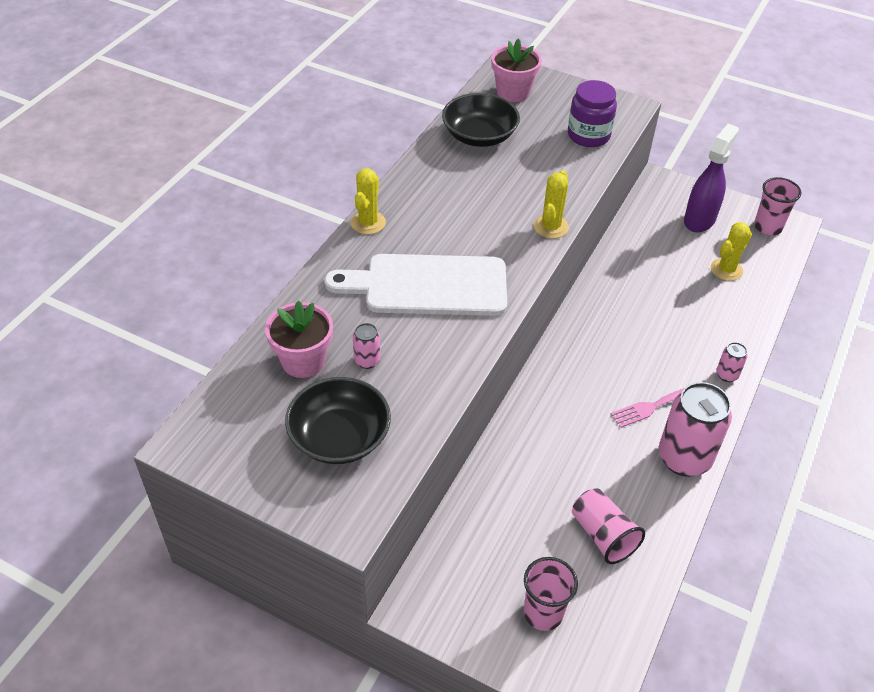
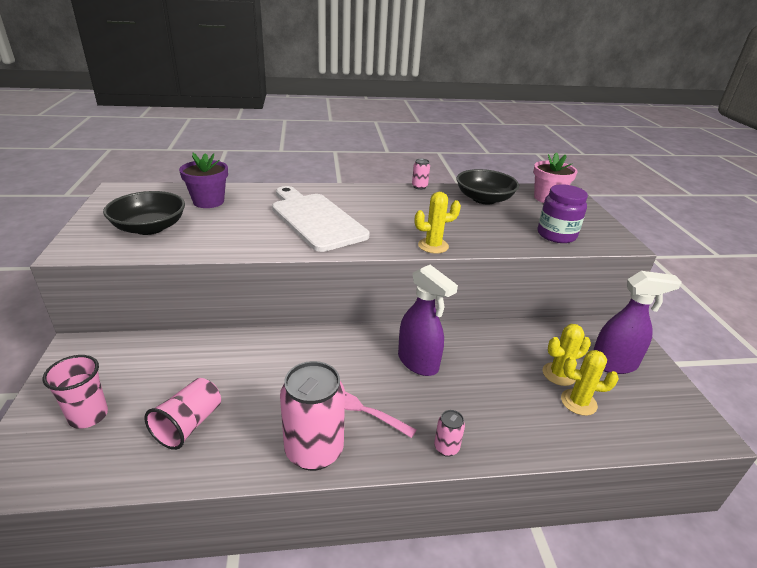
camera: 55 degrees right, 15 degrees down
pink flower pot [265,300,333,378] -> purple flower pot [179,153,228,208]
yellow cactus [351,168,386,235] -> yellow cactus moved to [543,324,591,386]
pink can [353,323,381,369] -> pink can moved to [412,159,430,190]
pink cup [754,177,801,235] -> none
none -> purple spray bottle [398,265,458,376]

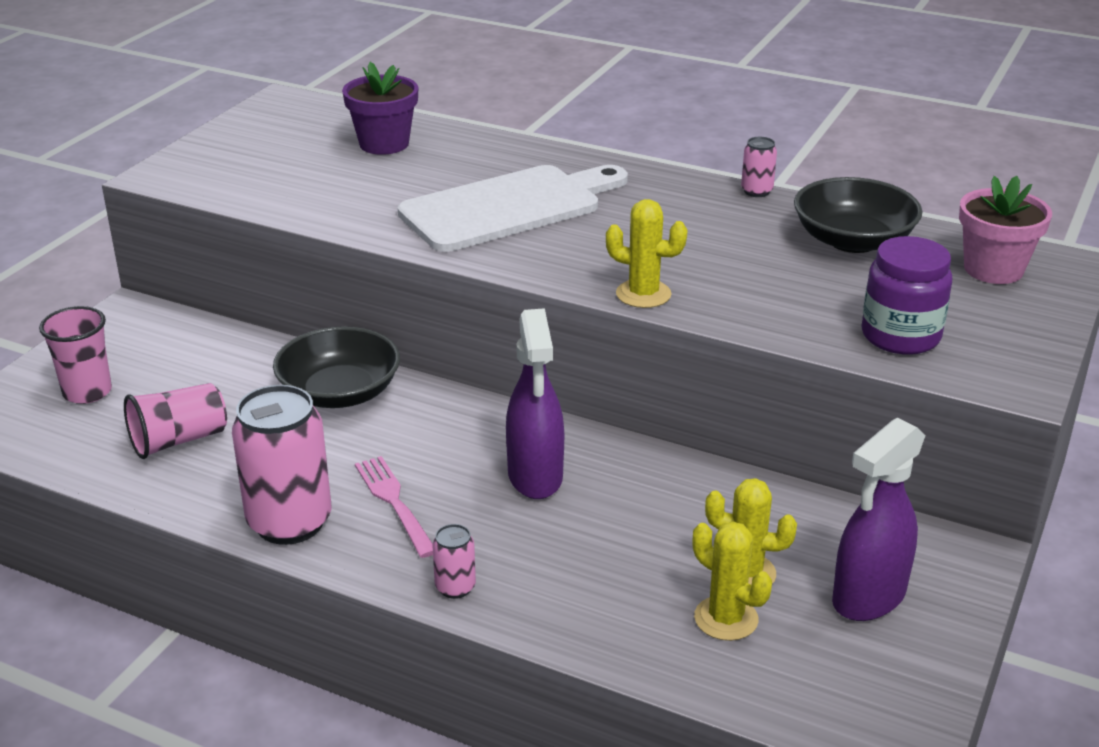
camera: 35 degrees right, 0 degrees up
black bowl [103,191,185,235] -> black bowl moved to [273,326,400,408]
white cutting board [272,186,370,252] -> white cutting board turned 60 degrees clockwise [398,165,628,252]
purple spray bottle [593,271,682,374] -> purple spray bottle turned 105 degrees clockwise [832,418,926,621]

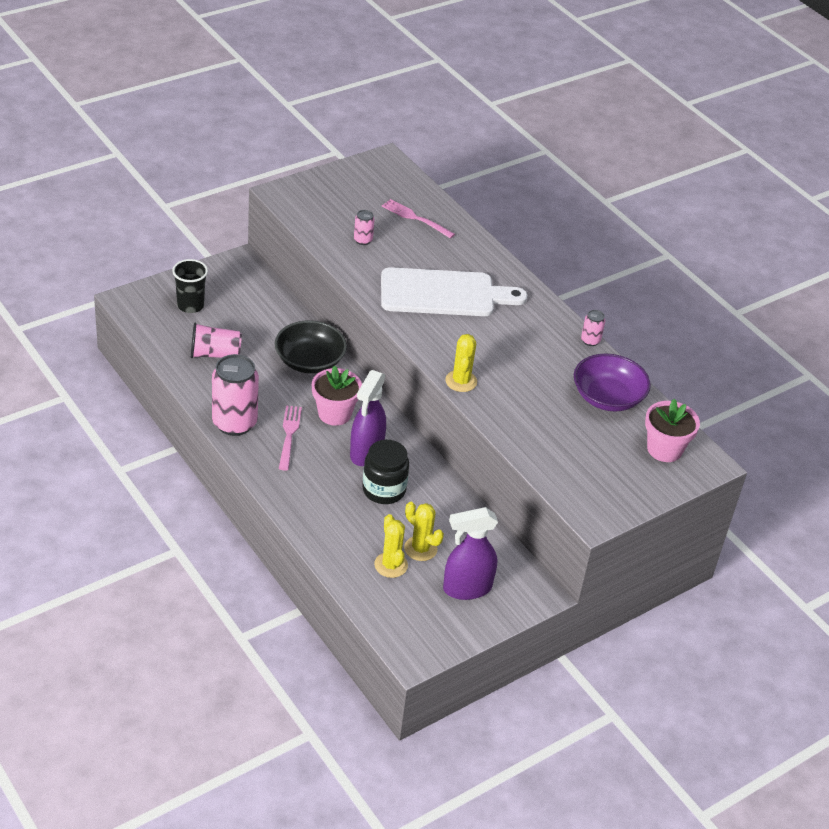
camera: 25 degrees right, 10 degrees up
pink cup [39,306,112,404] -> black cup [172,259,208,313]
purple flower pot [342,62,418,155] -> pink fork [382,199,455,238]
pink can [432,524,476,599] -> pink can moved to [354,210,375,245]
yellow cactus [606,199,687,308] -> yellow cactus turned 45 degrees clockwise [445,334,477,392]
black bowl [794,177,923,253] -> purple bowl [574,354,651,412]
purple jar [861,236,952,355] -> none
none -> pink flower pot [312,366,362,426]
none -> black jar [362,440,409,504]

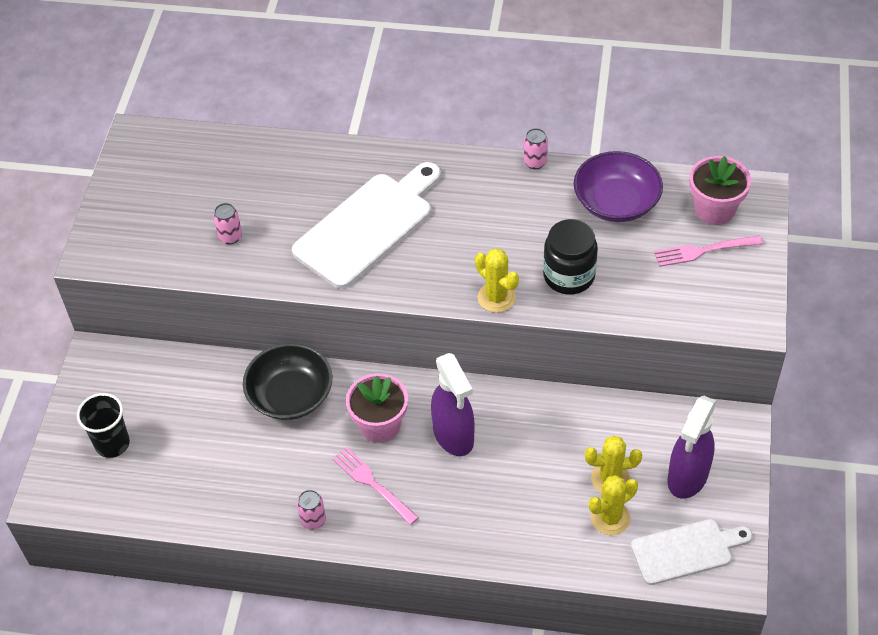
camera: 40 degrees left, 10 degrees up
pink cup [191,323,242,358] -> none
pink can [212,354,259,436] -> pink can [297,490,326,530], size x0.45
black jar [362,440,409,504] -> black jar moved to [543,219,598,295]
yellow cactus [374,514,408,578] -> yellow cactus turned 60 degrees counterclockwise [589,475,638,535]
pink fork [382,199,455,238] -> pink fork moved to [654,235,763,267]
none -> white cutting board [631,519,753,585]

